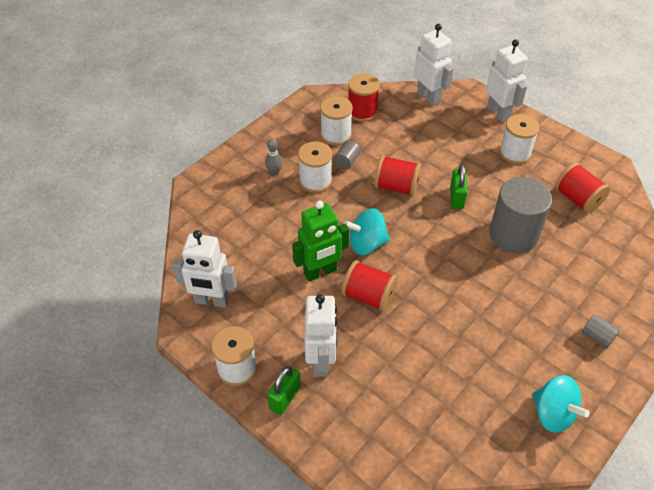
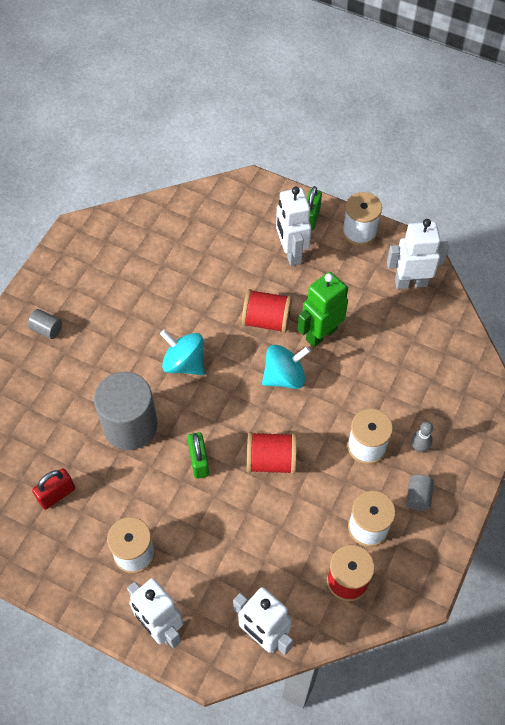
camera: 165 degrees right, 10 degrees up
grey cylinder [334,140,361,169] -> grey cylinder moved to [406,475,434,511]
turquoise spinning top [532,375,590,433] -> turquoise spinning top moved to [160,330,205,375]
red spool [555,163,610,214] -> red padlock [32,468,75,510]

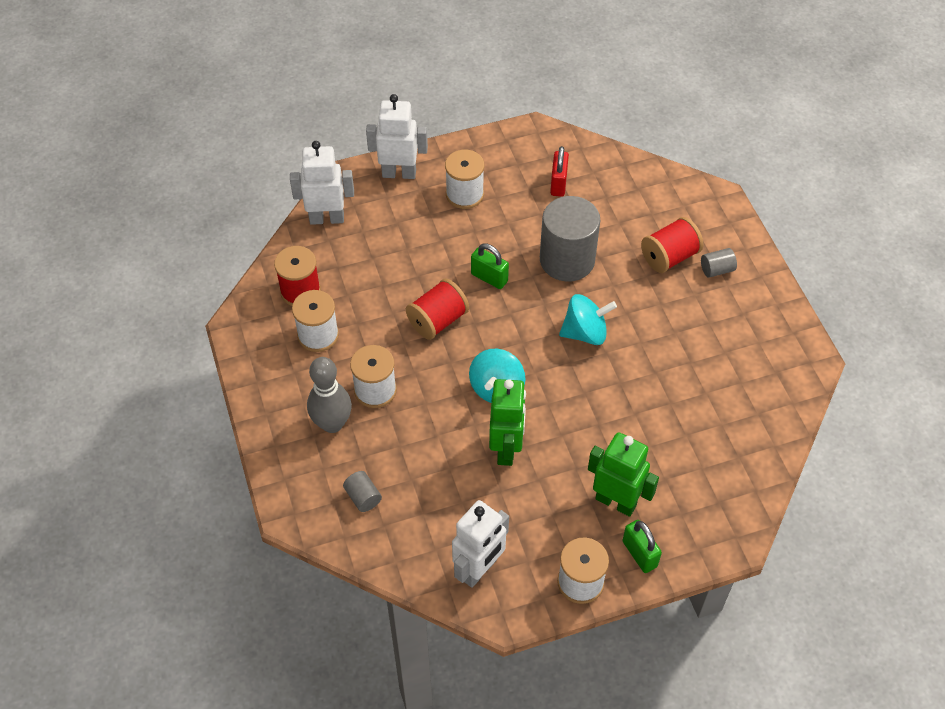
camera: 135 degrees right, 5 degrees down
red spool [242,289,292,333] -> red spool moved to [641,217,703,273]
white robot [276,187,311,266] -> green robot [588,432,659,517]
grey cylinder [406,475,434,511] -> grey cylinder moved to [343,471,382,512]
grey bowling pin [411,422,433,452] -> grey bowling pin [307,357,352,433], size x1.92

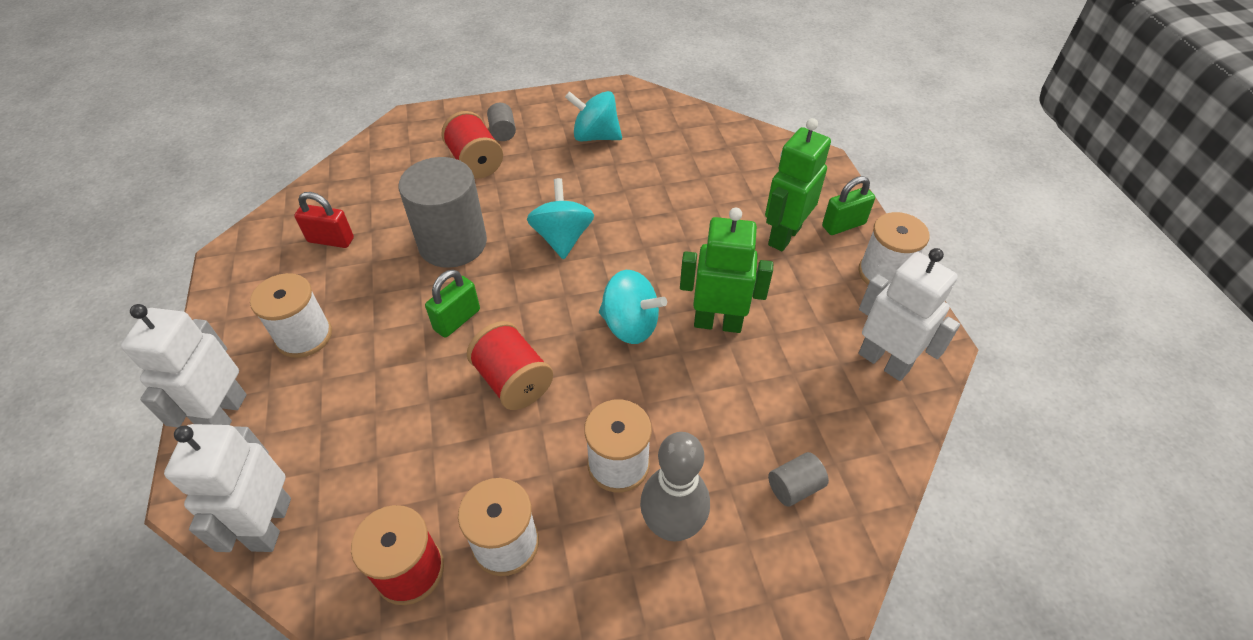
camera: 85 degrees left, 5 degrees down
none -> turquoise spinning top [565,91,622,141]

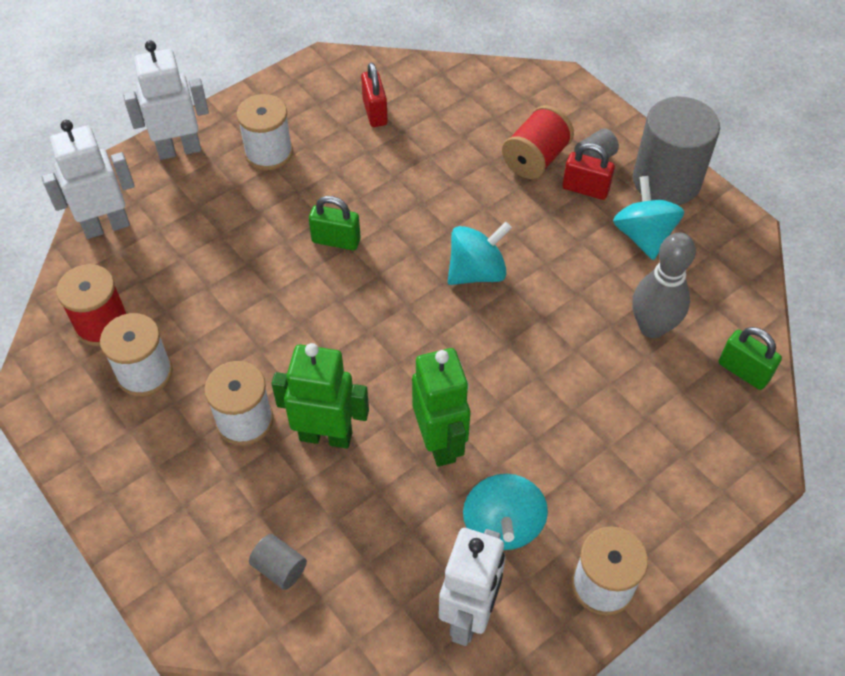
camera: 65 degrees right, 5 degrees up
grey cylinder [398,157,487,268] -> grey cylinder moved to [633,97,720,205]
red spool [467,321,553,410] -> none
turquoise spinning top [599,270,667,344] -> turquoise spinning top moved to [463,474,548,550]
grey bowling pin [640,432,710,542] -> grey bowling pin moved to [632,232,696,338]
green robot [765,118,831,251] -> green robot moved to [271,343,369,449]
green padlock [822,176,875,235] -> green padlock moved to [719,327,782,390]
none -> red padlock [563,143,615,200]

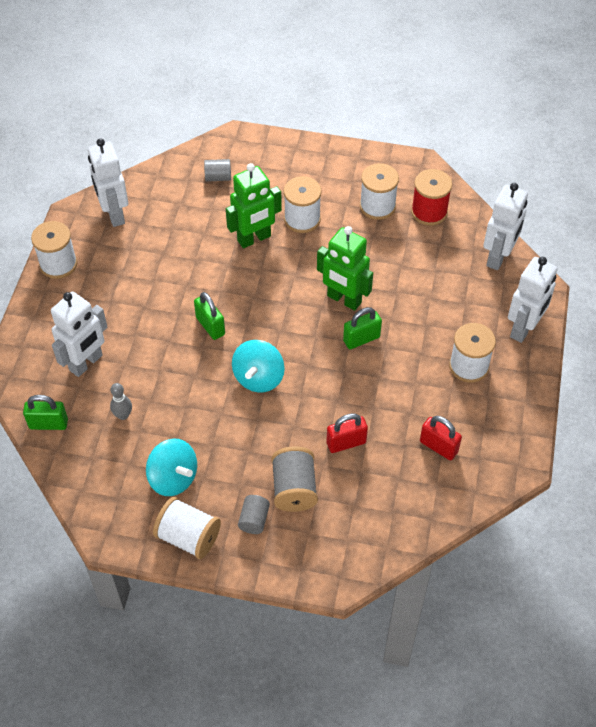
camera: 140 degrees right, 0 degrees up
green robot [412,348,470,467] -> green robot moved to [317,226,373,311]
turquoise spinning top [463,474,548,550] -> none
red spool [502,105,574,179] -> grey spool [271,446,318,512]
red padlock [563,143,615,200] -> red padlock moved to [326,413,368,453]
grey bowling pin [632,232,696,338] -> grey bowling pin [110,383,132,420], size x0.52
grey cylinder [633,97,720,205] -> white spool [153,497,221,559]
none -> white robot [51,292,107,377]
none -> green padlock [194,292,225,340]

